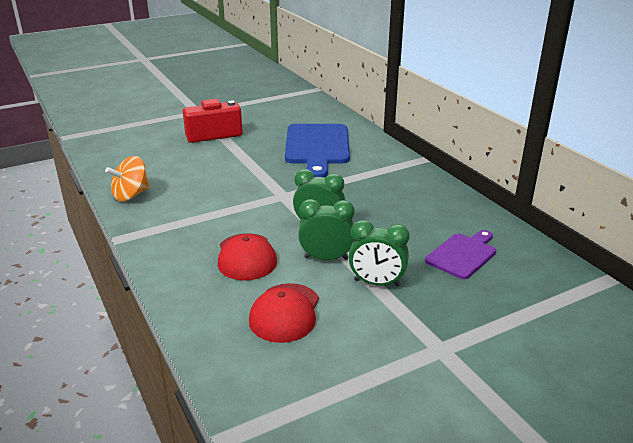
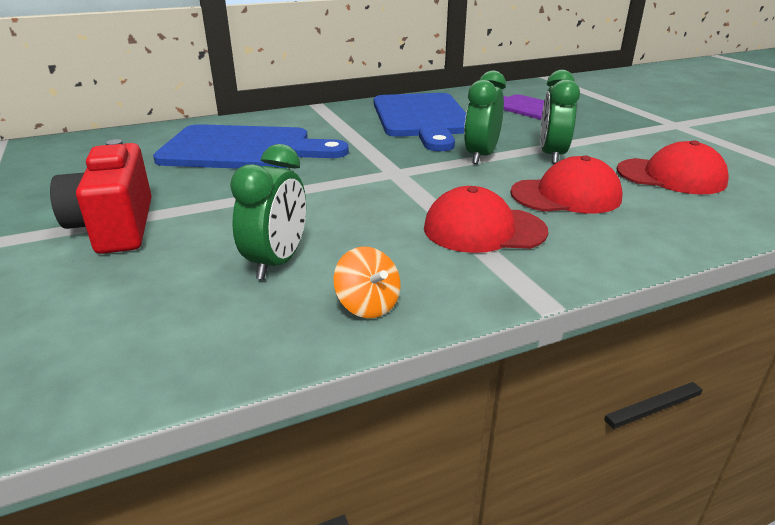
camera: 85 degrees left, 0 degrees up
orange spinning top [105,156,150,202] -> orange spinning top [334,247,401,318], size x0.66
green clock [348,220,410,287] -> green clock moved to [230,144,306,280]
none -> blue cutting board [374,93,466,151]
none -> red cap [424,186,548,253]

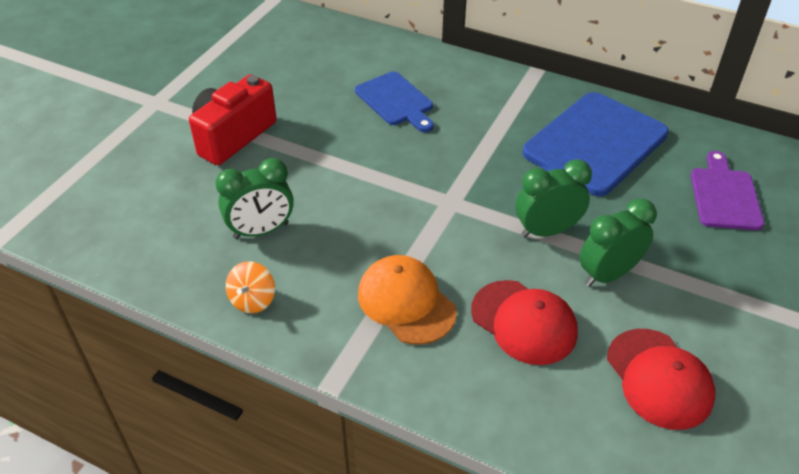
camera: 50 degrees right, 15 degrees up
blue cutting board [153,124,349,169] -> blue cutting board [355,72,434,132], size x0.57
red cap [424,186,548,253] -> orange cap [358,255,457,345]

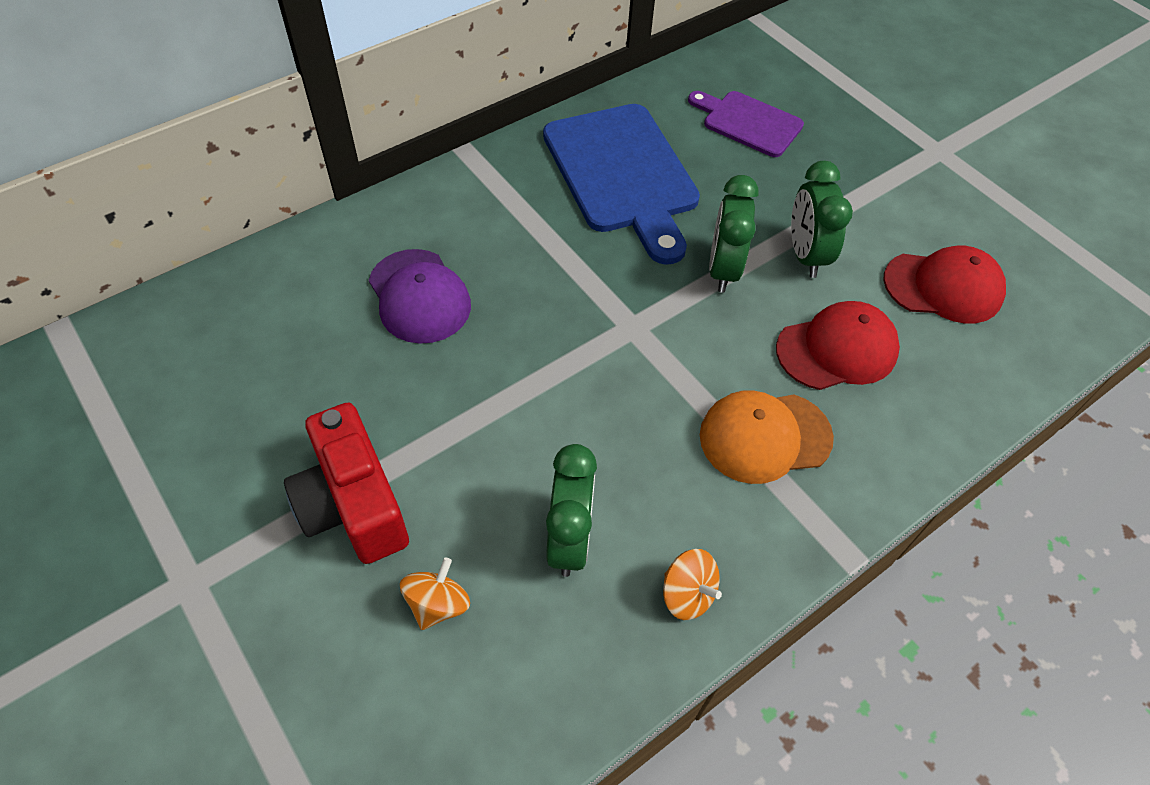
camera: 65 degrees left, 10 degrees up
blue cutting board [355,72,434,132] -> purple cap [369,249,471,344]
none -> orange spinning top [400,557,470,630]

